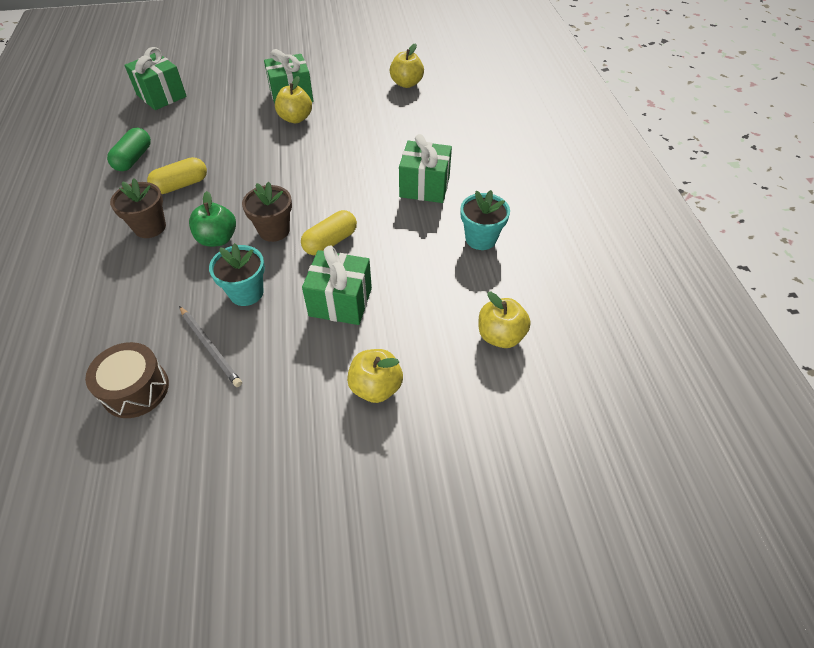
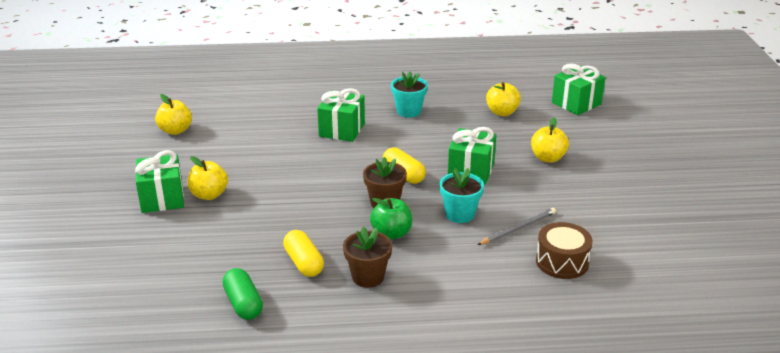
camera: 85 degrees left, 20 degrees down
green capsule [107,128,151,171] -> green capsule turned 45 degrees clockwise [223,268,263,320]
green gift [124,47,187,110] -> green gift moved to [552,63,605,115]

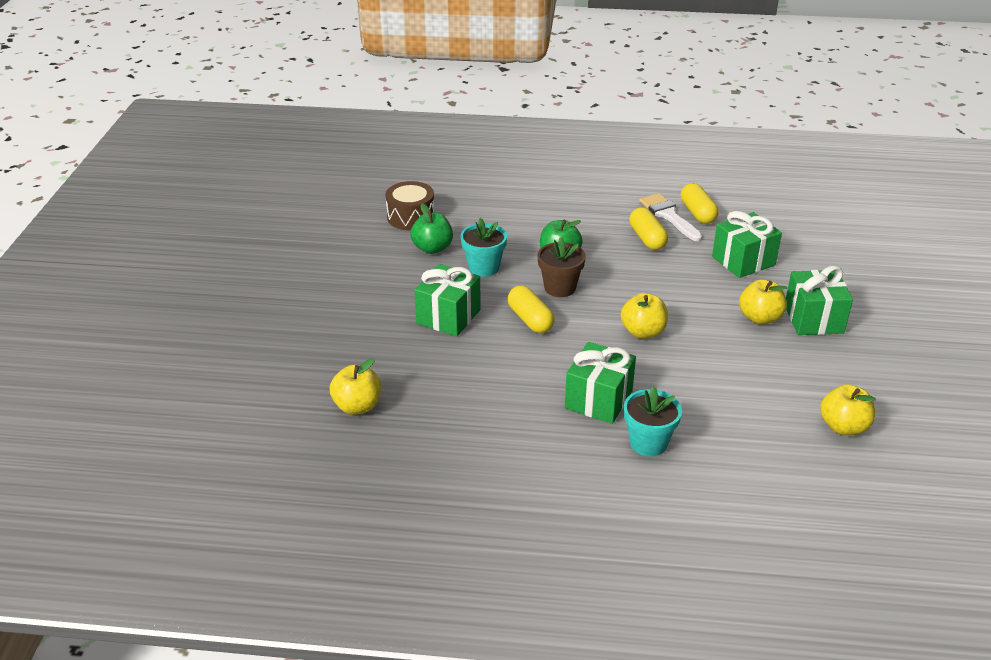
camera: 170 degrees left, 5 degrees up
green capsule [223,268,263,320] -> yellow capsule [681,183,719,224]
brown flower pot [343,227,392,288] -> none
turquoise flower pot [391,72,428,118] -> turquoise flower pot moved to [624,386,682,456]
grey pencil [478,208,556,245] -> green apple [411,203,453,254]
yellow apple [531,118,569,163] -> yellow apple moved to [621,293,668,339]
green gift [552,63,605,115] -> green gift moved to [712,211,782,278]
none -> white brush [639,193,702,241]

